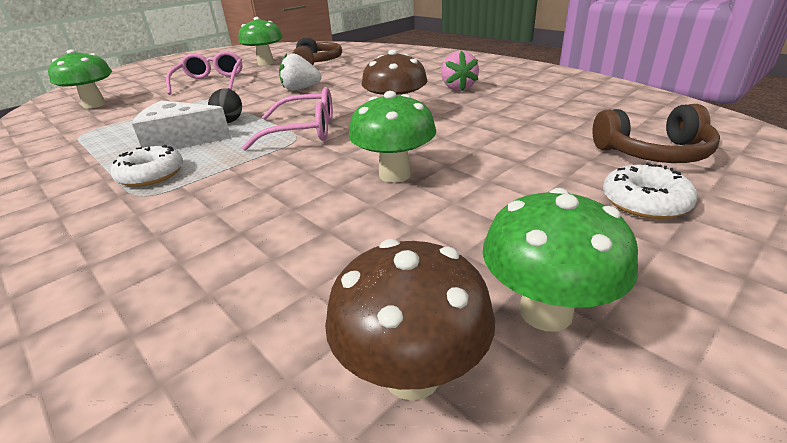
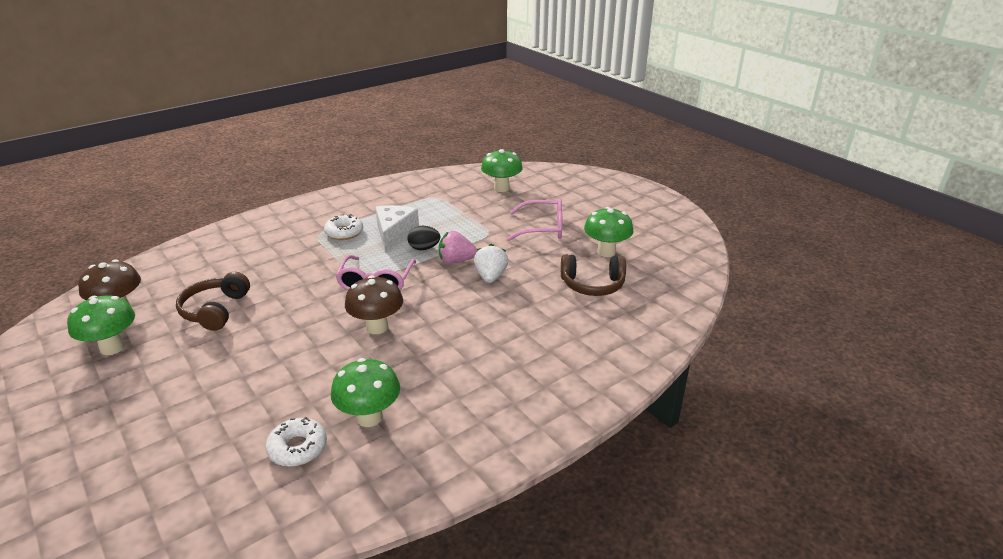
camera: 95 degrees right, 0 degrees up
green mushroom [349,91,436,183] -> green mushroom moved to [331,358,400,427]
pink strawberry [441,51,479,91] -> pink strawberry moved to [439,231,478,264]
brown headphones [592,104,720,163] -> brown headphones moved to [176,272,250,331]
white donut [603,163,698,219] -> white donut moved to [266,417,327,467]

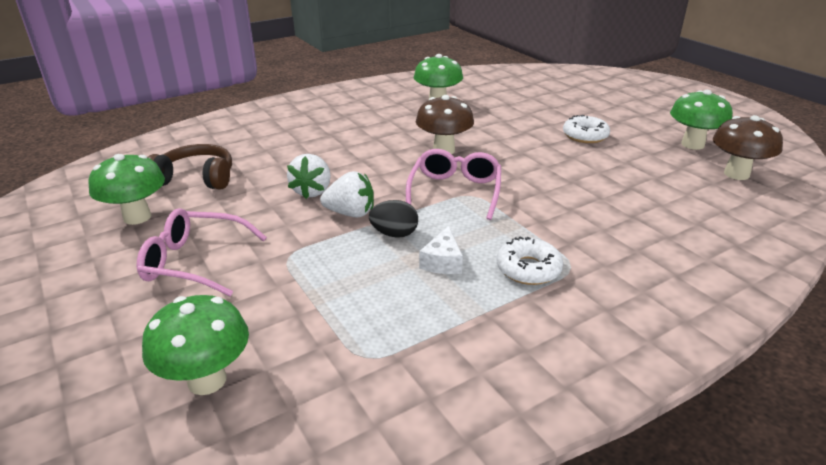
camera: 175 degrees left, 0 degrees up
brown headphones [176,272,250,331] -> none
white donut [266,417,327,467] -> white donut moved to [563,115,610,143]
white cheese [375,205,419,252] -> white cheese [419,226,463,274], size x0.59
pink strawberry [439,231,478,264] -> white strawberry [320,171,374,218]

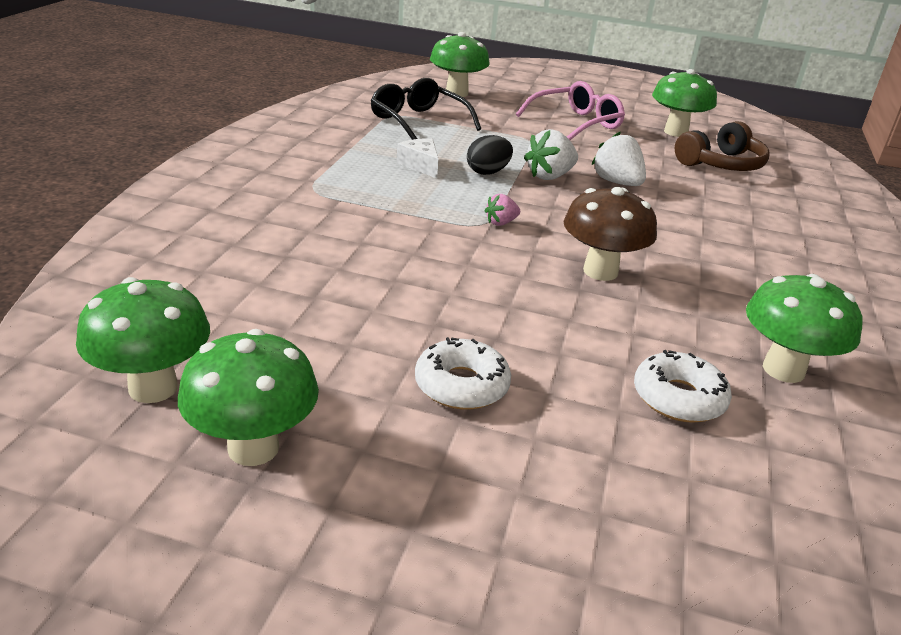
camera: 135 degrees right, 0 degrees up
pink glasses [406,149,501,220] -> pink strawberry [485,194,520,226]
white donut [497,237,563,285] -> white donut moved to [634,350,732,423]
brown mushroom [713,115,783,180] -> green mushroom [76,277,210,403]
none -> black glasses [371,78,481,140]

